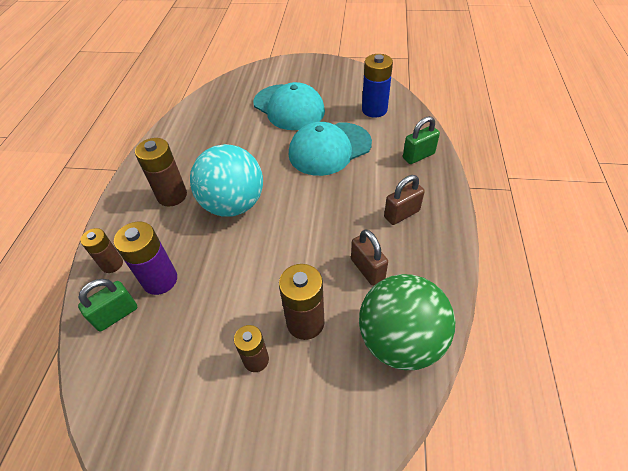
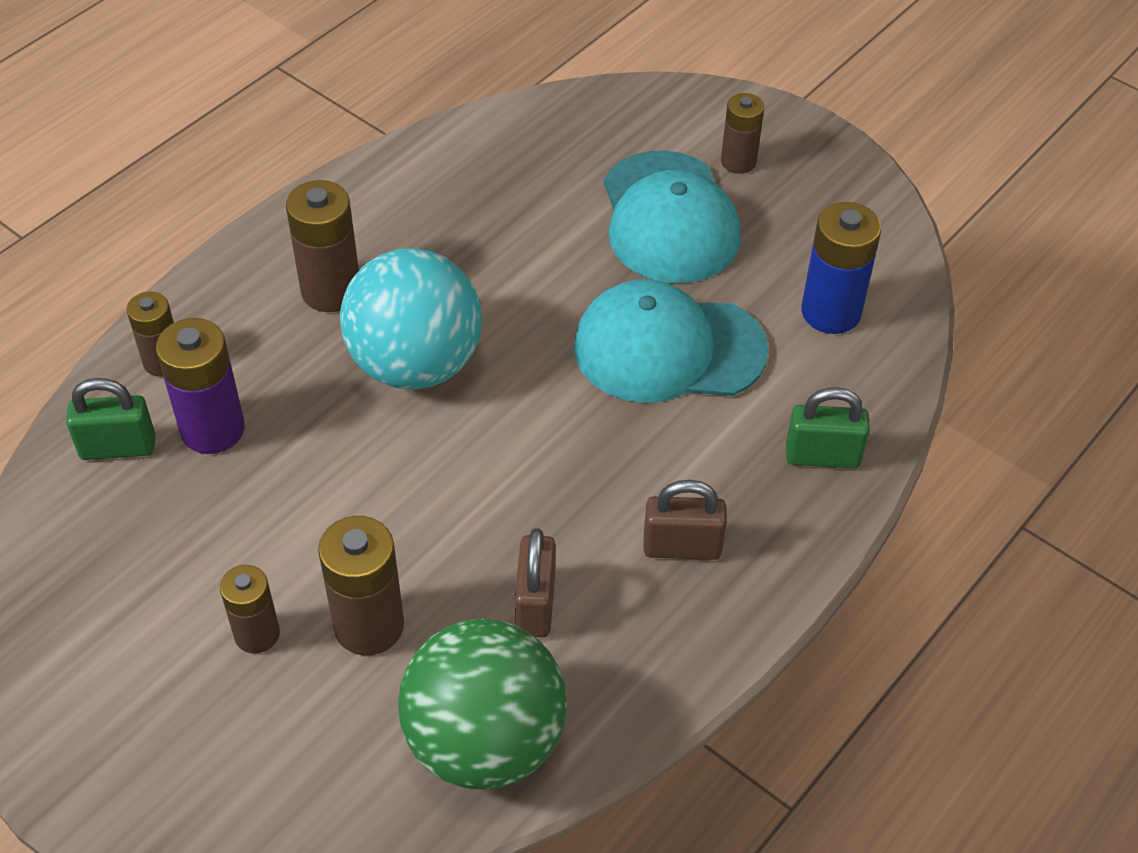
camera: 30 degrees right, 0 degrees up
none -> brown battery [721,93,764,174]

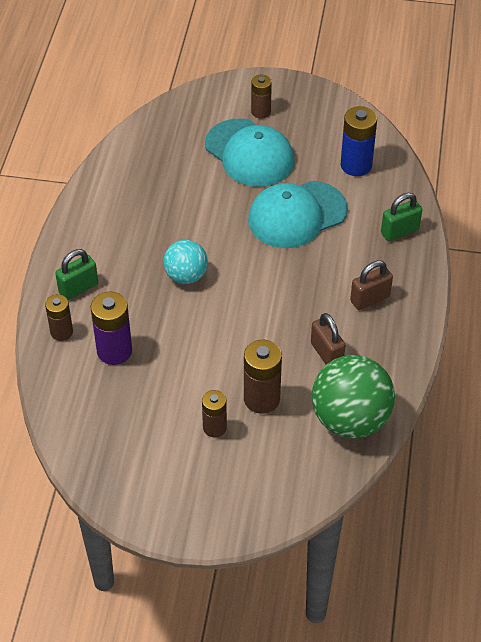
camera: 30 degrees left, 0 degrees up
green padlock [66,378,155,460] -> green padlock moved to [55,249,98,300]
brown battery [286,180,359,312] -> none
turquoise ball [340,248,482,390] -> turquoise ball [163,240,208,284], size x0.59

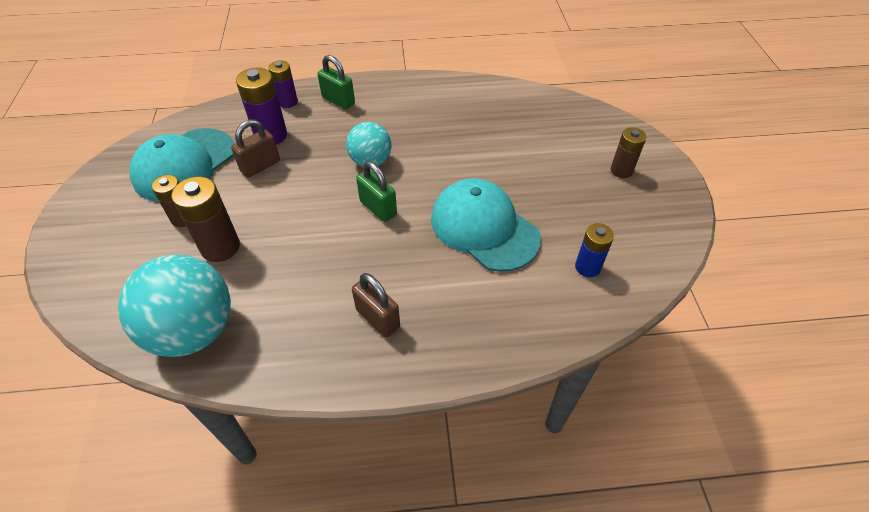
camera: 75 degrees right, 0 degrees up
brown battery [45,294,73,341] -> purple battery [268,60,298,108]
turquoise cap [205,119,295,187] -> turquoise cap moved to [130,128,234,202]
brown padlock [311,313,345,365] -> brown padlock moved to [231,119,280,178]
green ball [312,355,395,438] -> turquoise ball [118,254,231,357]
blue battery [341,106,377,176] -> blue battery [575,223,614,277], size x0.64
green padlock [381,193,422,241] -> green padlock moved to [356,161,397,222]

